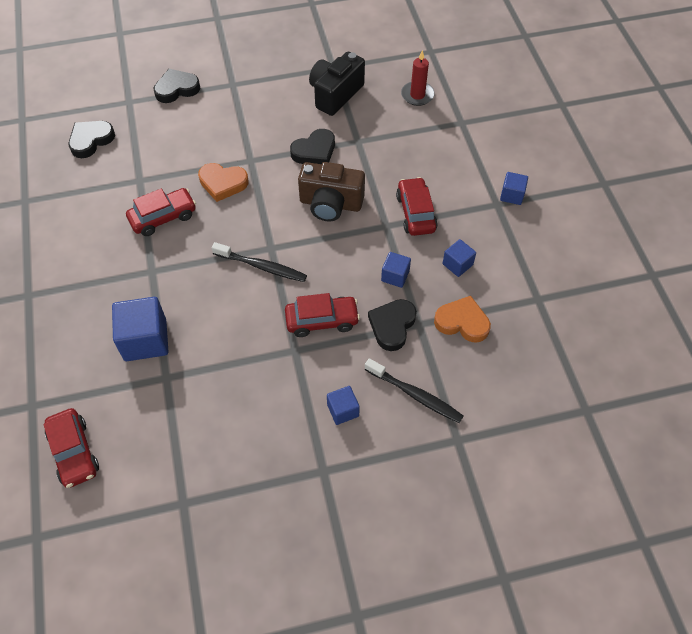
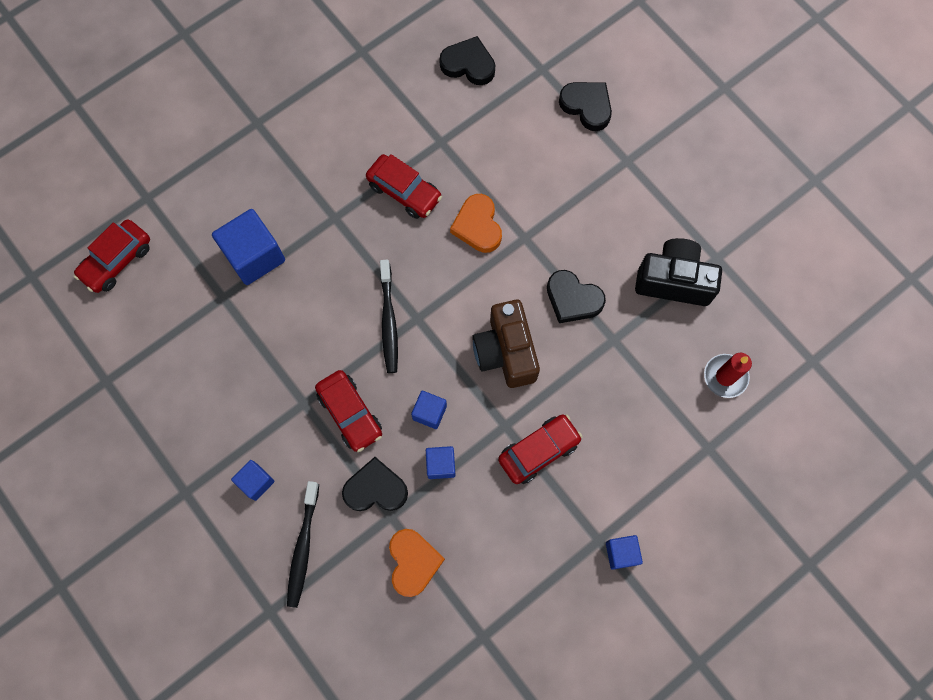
camera: 65 degrees right, 15 degrees up
blue cube [443,239,476,277] -> blue cube moved to [411,391,447,429]

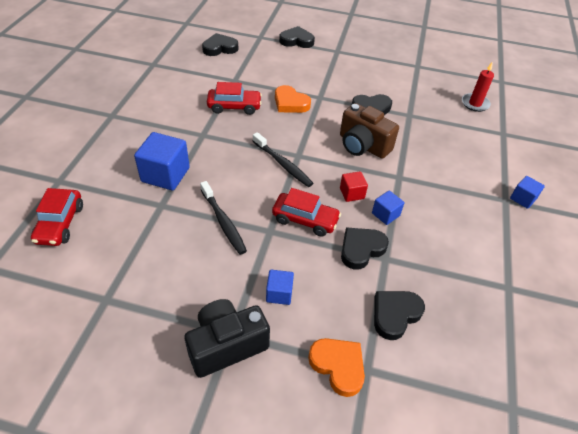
camera: 40 degrees left, 25 degrees down
black toothbrush [287,481,319,608] -> black toothbrush moved to [200,181,247,255]
orange heart [389,529,445,597] -> orange heart moved to [308,338,365,397]
blue cube [411,391,447,429] -> red cube [340,171,368,202]
red car [498,414,583,484] -> none
black camera [635,238,722,306] -> black camera moved to [184,299,270,378]
none -> black heart [374,291,425,340]

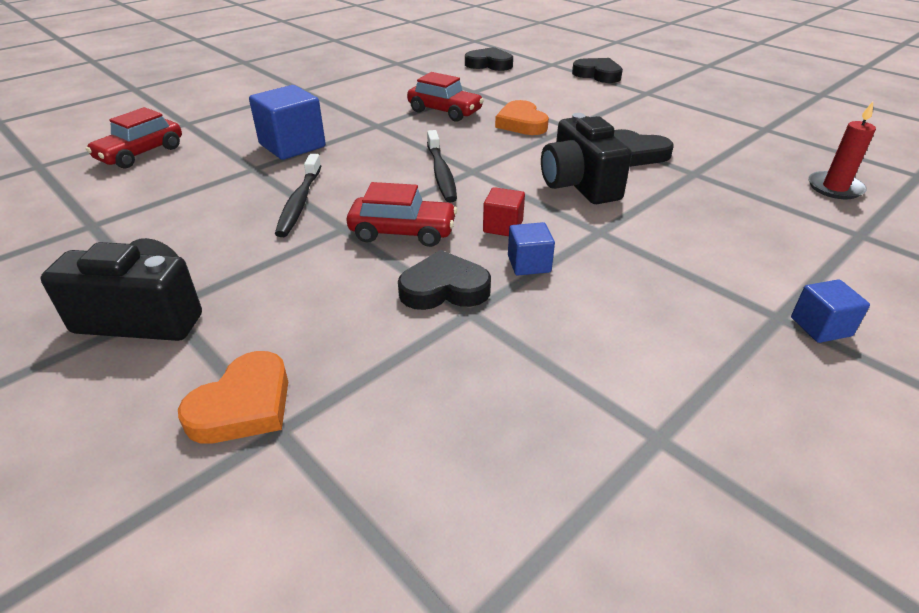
camera: 35 degrees right, 10 degrees down
blue cube [266,270,294,305] -> none
red car [272,188,341,237] -> red car turned 45 degrees counterclockwise [347,182,457,247]
orange heart [308,338,365,397] -> orange heart turned 45 degrees clockwise [178,351,288,444]
brown camera [340,103,399,159] -> black camera [541,113,632,204]
black heart [374,291,425,340] -> none

